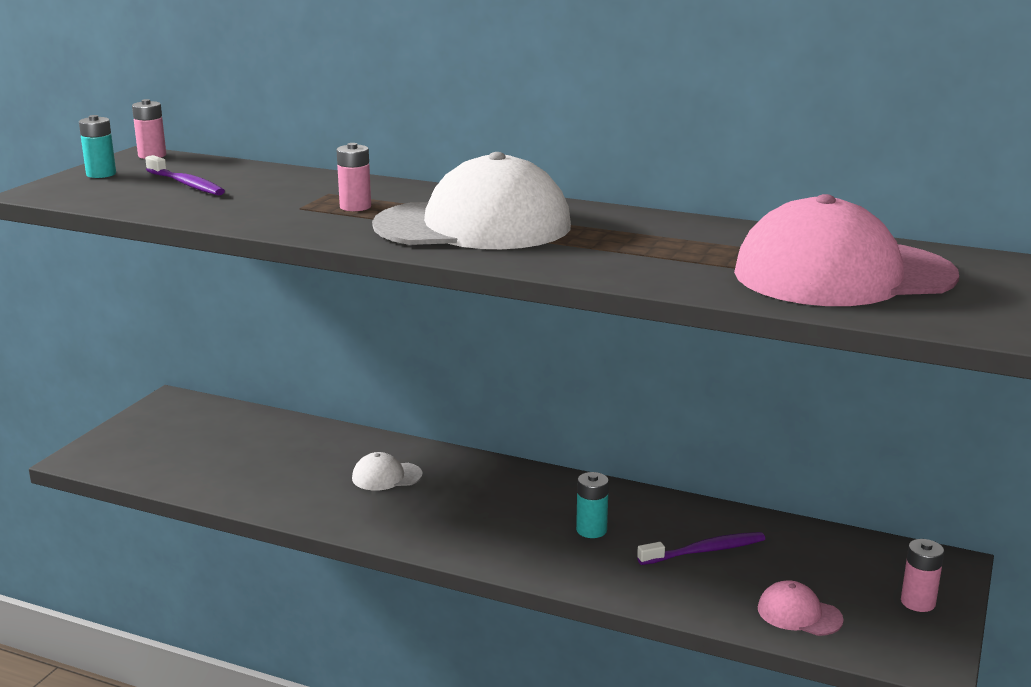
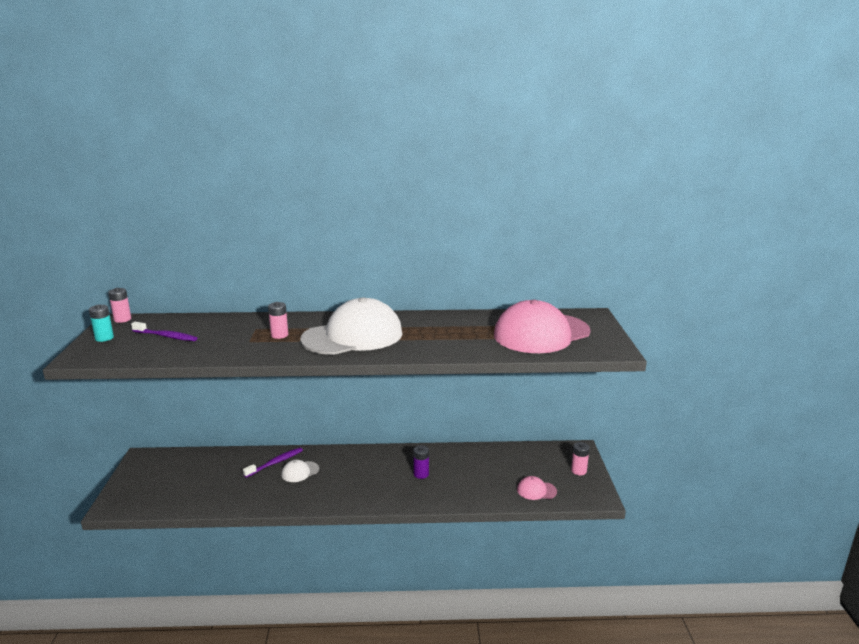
camera: 25 degrees left, 0 degrees up
turquoise battery [576,472,609,538] -> purple battery [413,445,429,479]
purple toothbrush [637,532,765,565] -> purple toothbrush moved to [243,447,303,478]

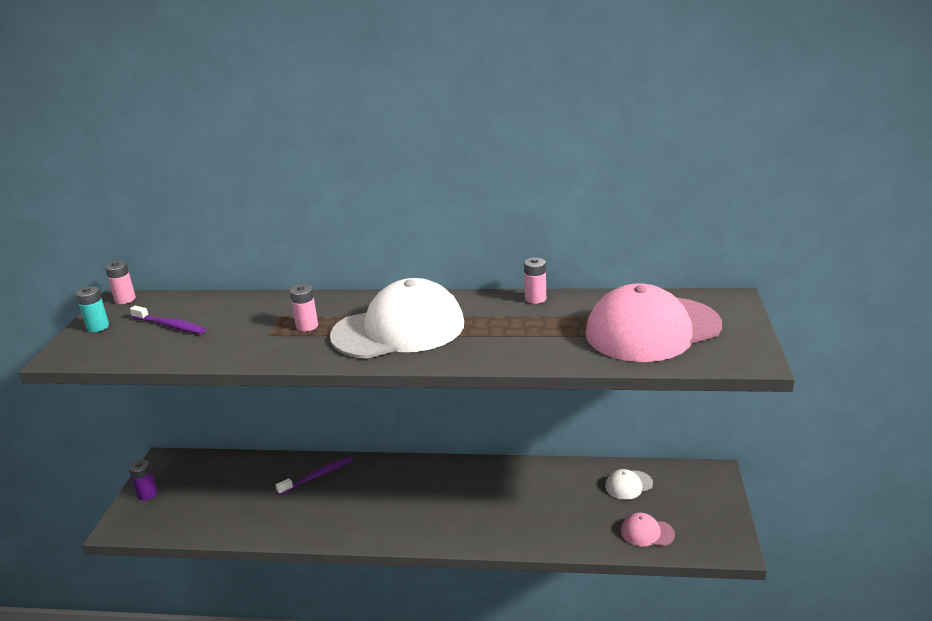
camera: 10 degrees right, 5 degrees up
white cap [281,460,319,482] -> white cap moved to [605,469,653,500]
purple battery [413,445,429,479] -> purple battery moved to [129,459,157,500]
pink battery [571,442,589,475] -> pink battery moved to [524,257,546,304]

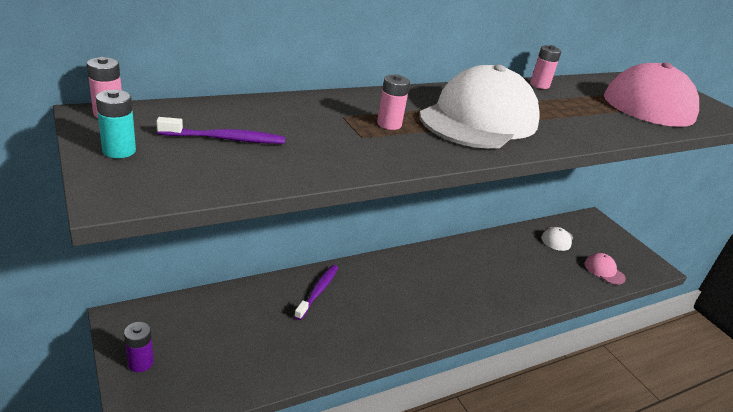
camera: 40 degrees left, 5 degrees up
pink cap [621,513,675,546] -> pink cap turned 75 degrees clockwise [584,253,626,285]

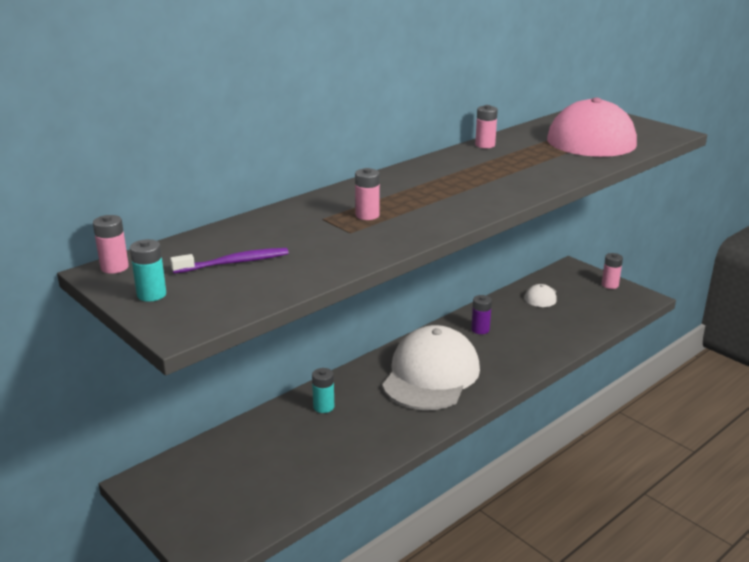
camera: 10 degrees left, 5 degrees down
purple battery [124,322,154,372] -> purple battery moved to [471,295,492,334]
purple toothbrush [294,265,338,320] -> turquoise battery [312,368,334,413]
white cap [419,64,540,149] -> white cap moved to [382,325,480,410]
pink cap [584,253,626,285] -> none
none -> pink battery [602,253,623,289]

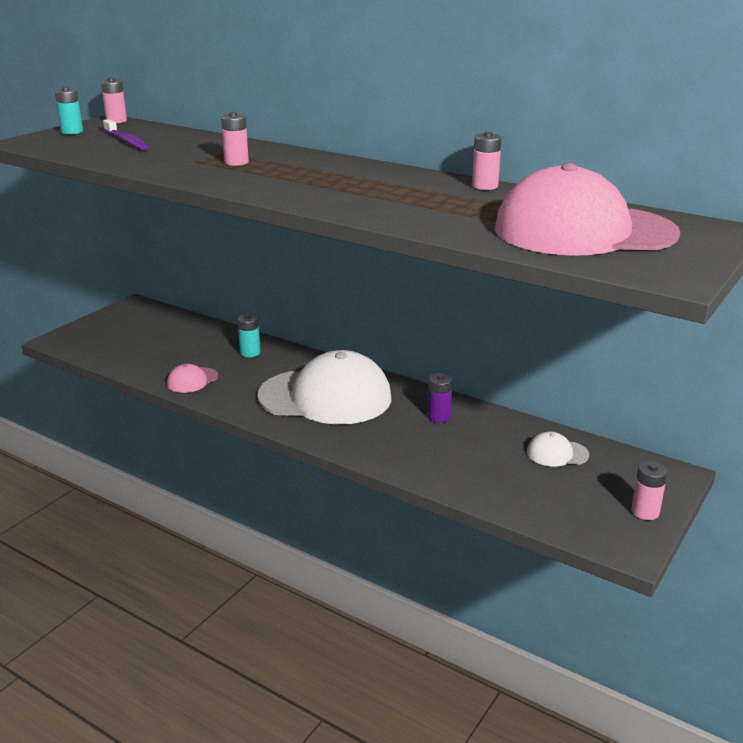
camera: 75 degrees right, 0 degrees up
none -> pink cap [167,364,218,393]

